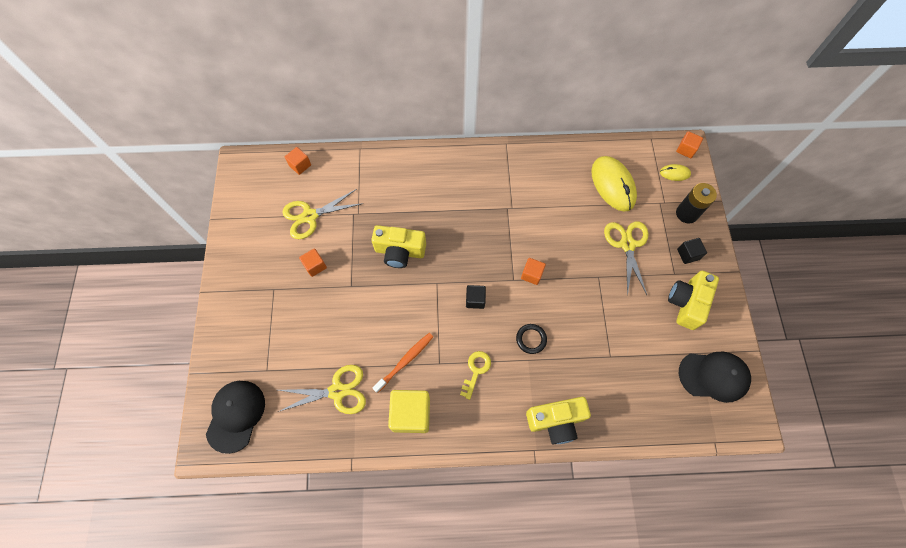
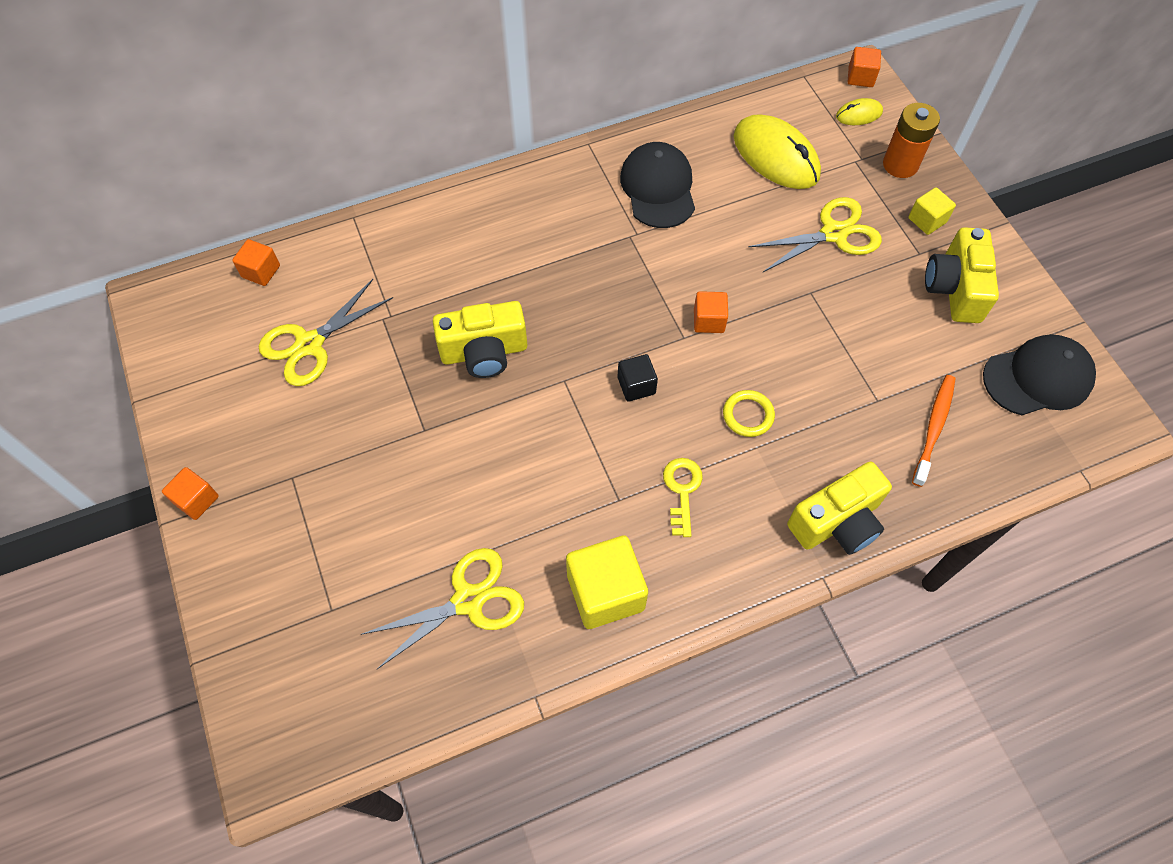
camera: 20 degrees left, 5 degrees down
black cap [206,381,265,454] -> black cap moved to [620,142,695,228]
orange cube [299,248,327,277] -> orange cube moved to [162,467,219,520]
orange toothbrush [372,333,433,393] -> orange toothbrush moved to [912,375,955,487]
black ring [516,324,547,354] -> yellow ring [723,390,775,437]
yellow scissors [604,221,648,296] -> yellow scissors turned 90 degrees clockwise [748,197,882,273]
black battery [676,183,717,223] -> orange battery [883,103,940,178]
black cube [677,238,707,264] -> yellow cube [908,187,956,235]

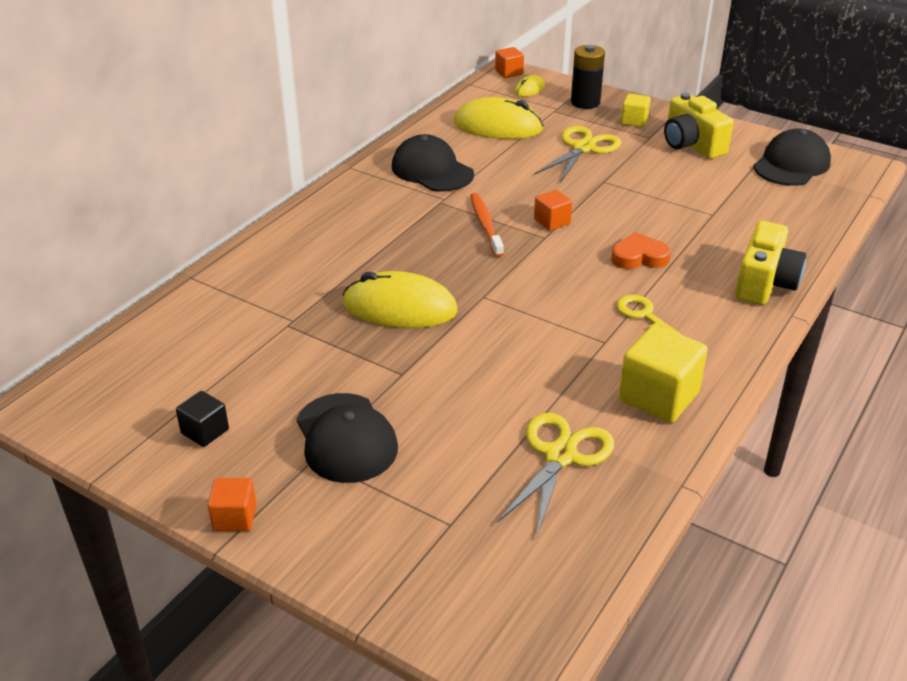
camera: 35 degrees left, 25 degrees down
orange cube [232,239,280,286] -> none
yellow scissors [259,279,393,386] -> none
yellow camera [433,301,527,378] -> yellow mouse [343,271,458,328]
black cube [618,354,658,402] -> black cube moved to [176,391,229,447]
yellow ring [723,390,775,437] -> orange heart [611,232,671,269]
orange battery [883,103,940,178] -> black battery [571,45,605,109]
orange toothbrush [912,375,955,487] -> orange toothbrush moved to [470,193,504,257]
none -> black cap [296,393,398,483]

